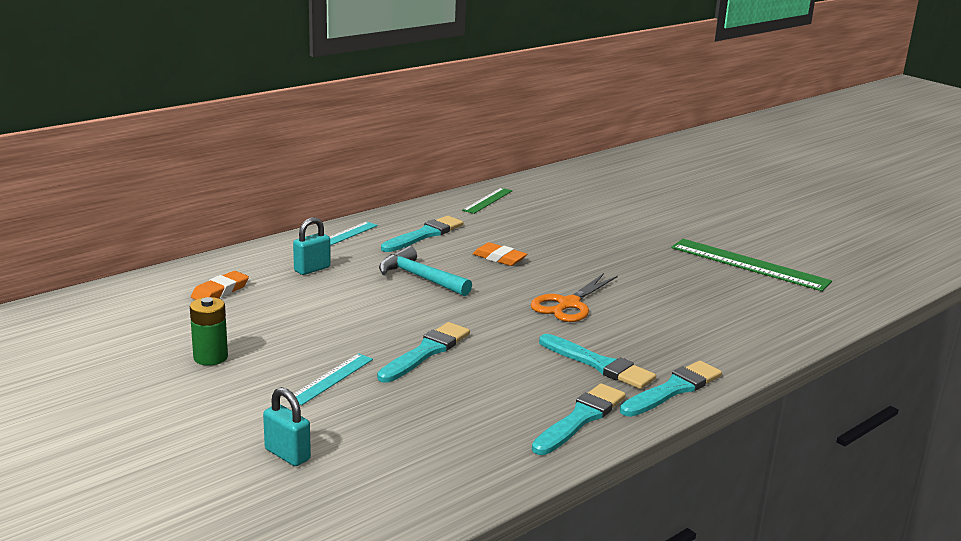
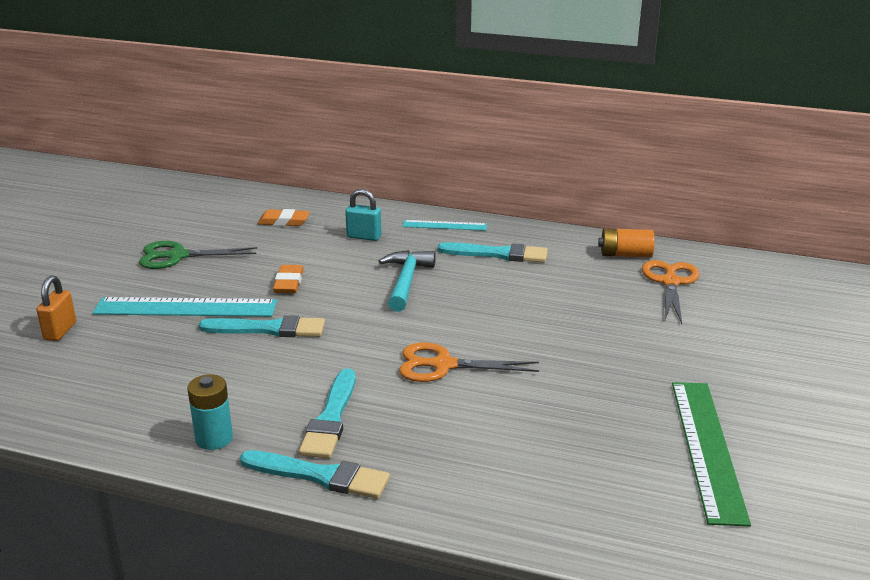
camera: 60 degrees right, 5 degrees up
green battery [190,297,228,366] -> green scissors [139,241,258,269]
turquoise padlock [263,387,311,466] -> orange padlock [36,276,76,341]
turquoise ruler [294,353,373,405] -> turquoise ruler [93,297,277,317], size x1.83
green ruler [462,188,512,214] -> orange battery [598,228,655,257]
orange eraser [473,242,527,266] -> orange eraser moved to [273,265,304,293]
turquoise brush [532,383,626,455] -> turquoise battery [187,374,233,450]
none -> orange scissors [642,260,700,324]

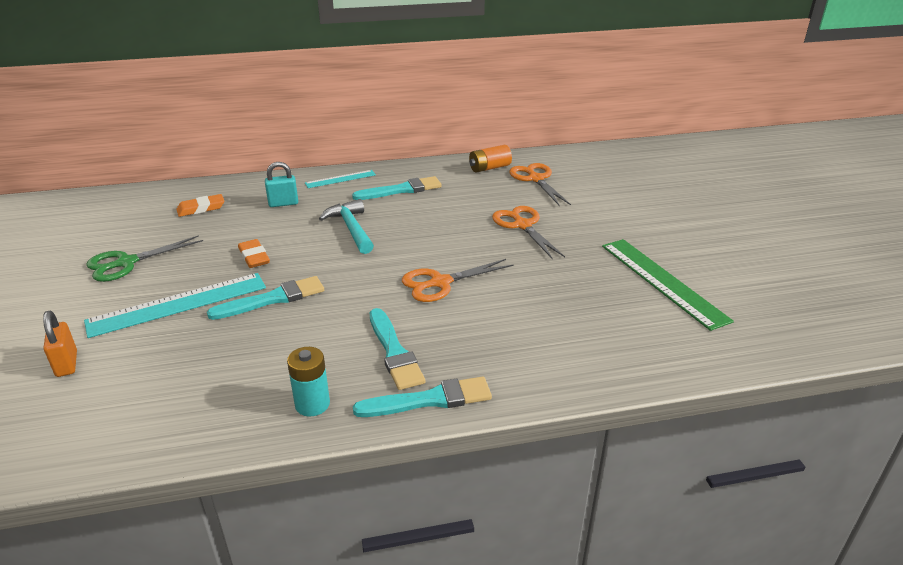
camera: 30 degrees left, 5 degrees up
none -> orange scissors [492,206,565,259]

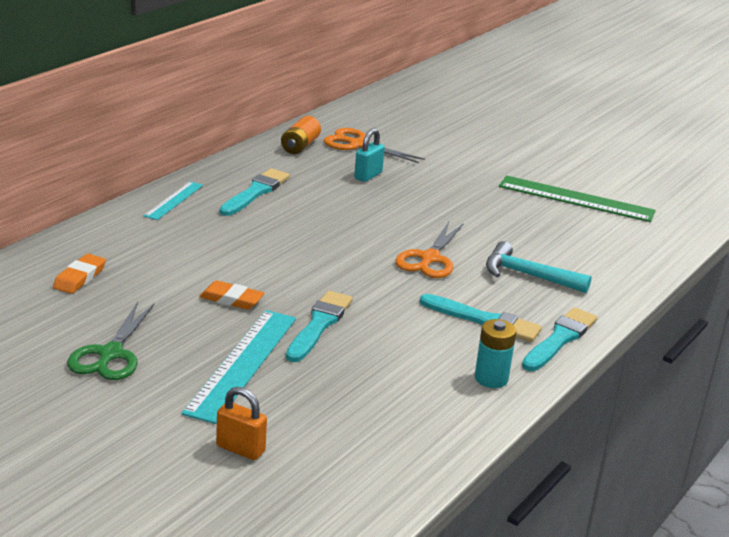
camera: 45 degrees left, 5 degrees down
turquoise padlock [265,162,298,207] -> turquoise padlock moved to [354,128,385,182]
turquoise hammer [319,199,374,254] -> turquoise hammer moved to [486,241,591,293]
orange scissors [492,206,565,259] -> none

